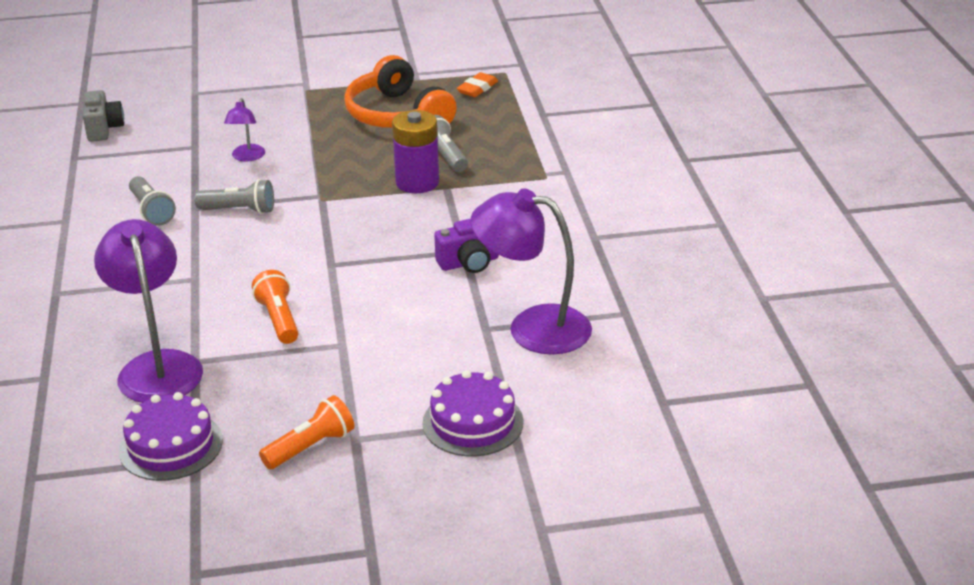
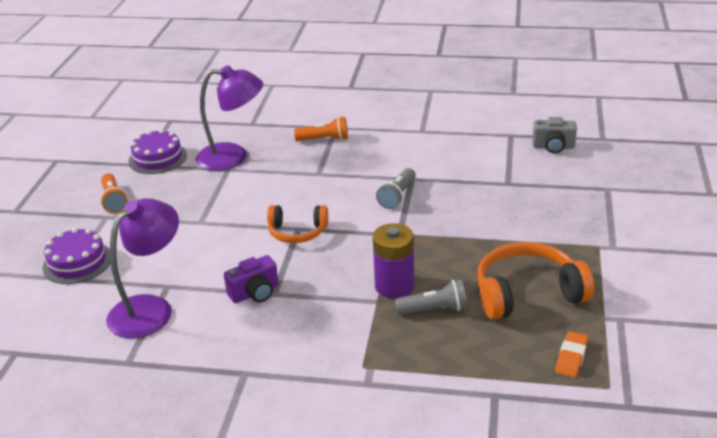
camera: 110 degrees right, 0 degrees up
grey flashlight [129,176,176,226] -> none
purple lamp [224,98,265,162] -> none
orange flashlight [252,270,298,344] -> orange flashlight moved to [294,116,348,141]
purple camera [434,219,499,273] -> purple camera turned 120 degrees counterclockwise [224,255,279,303]
orange eraser [457,72,498,97] -> orange eraser turned 60 degrees clockwise [555,331,588,378]
none -> orange headphones [267,205,329,243]

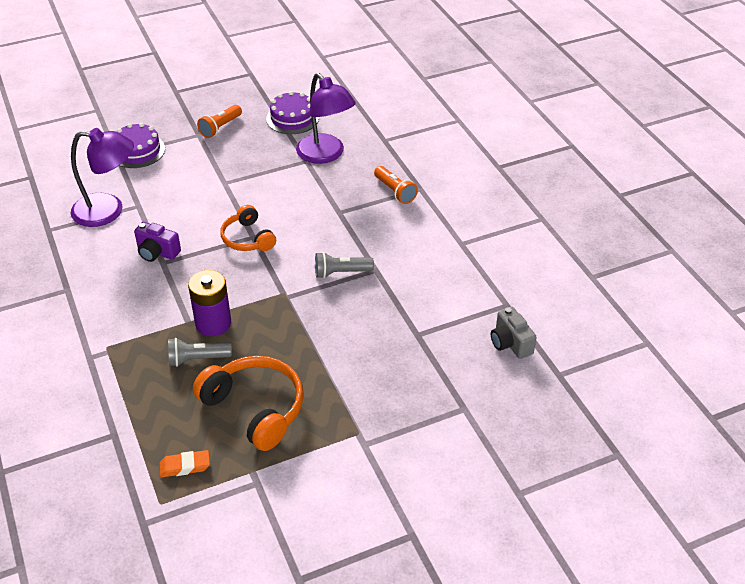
camera: 55 degrees right, 10 degrees up
grey flashlight [395,280,467,315] -> grey flashlight turned 120 degrees clockwise [168,338,232,367]

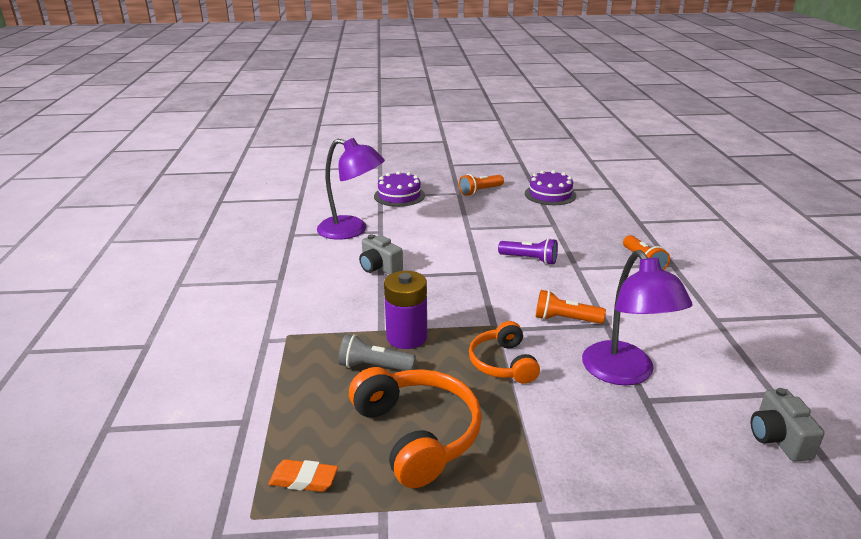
camera: 20 degrees right, 15 degrees down
purple camera [134,222,181,262] -> grey camera [359,234,403,275]
orange headphones [220,205,276,251] -> orange headphones moved to [469,321,540,384]
purple lamp [296,73,356,164] -> purple lamp moved to [582,250,692,385]
grey flashlight [315,252,374,278] -> orange flashlight [535,290,606,324]
none -> purple flashlight [498,238,558,265]

